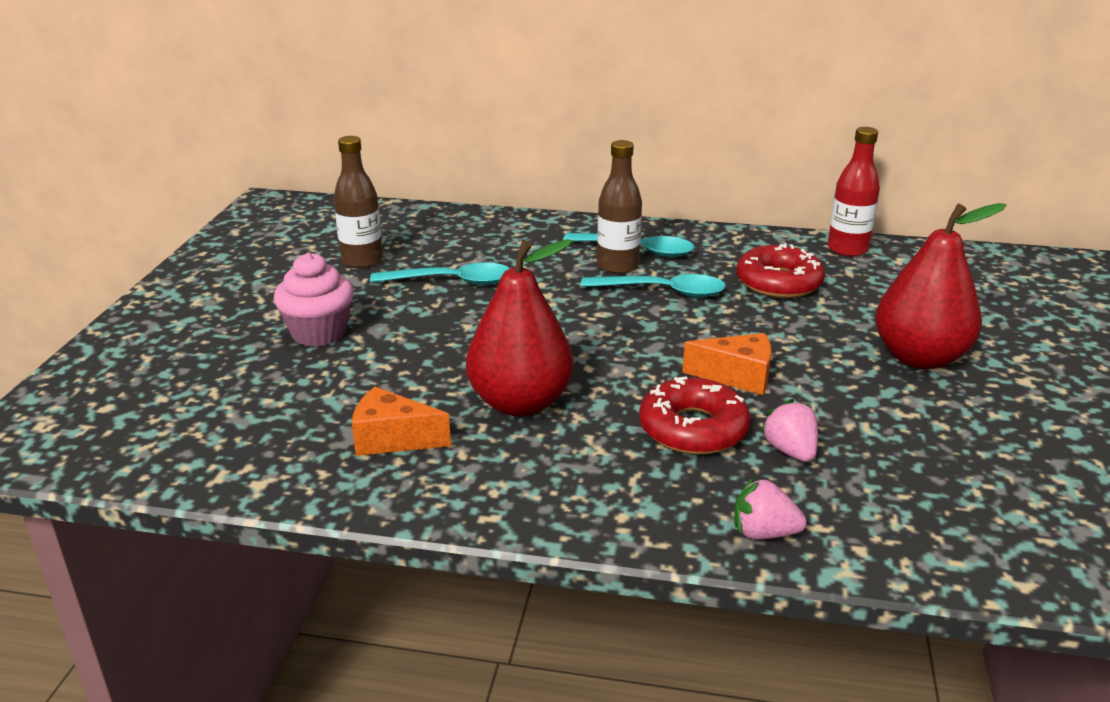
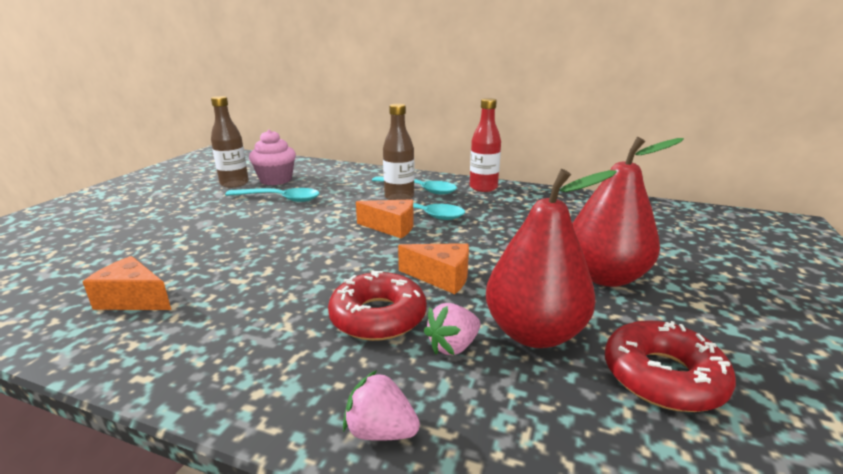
camera: 10 degrees right, 5 degrees down
pink cupcake [274,252,354,347] -> pink cupcake moved to [249,129,296,185]
red pear [466,239,574,417] -> red pear moved to [486,169,617,348]
red donut [736,243,825,298] -> red donut moved to [605,320,736,412]
pink strawberry [760,399,818,462] -> pink strawberry turned 120 degrees counterclockwise [424,303,481,355]
red bottle [827,127,880,257] -> red bottle moved to [469,98,501,192]
none -> orange cheese [356,199,413,238]

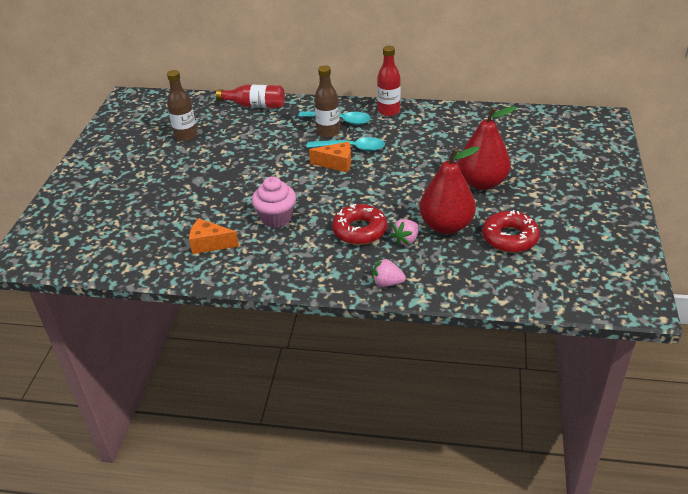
camera: 10 degrees left, 15 degrees up
turquoise spoon [225,188,319,202] -> none
pink cupcake [249,129,296,185] -> pink cupcake moved to [252,176,296,228]
orange cheese [398,243,469,294] -> none
none -> red bottle [216,85,285,108]

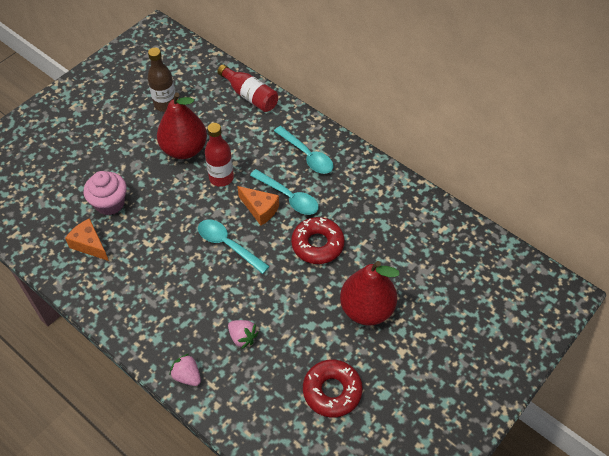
camera: 30 degrees right, 15 degrees up
pink cupcake [252,176,296,228] -> pink cupcake moved to [84,171,127,215]
brown bottle [314,66,340,138] -> none
red donut [332,204,387,245] -> red donut moved to [291,217,345,264]
red bottle [377,46,401,116] -> red bottle moved to [205,123,234,187]
pink strawberry [391,219,419,246] -> pink strawberry turned 120 degrees counterclockwise [228,320,259,349]
red pear [419,146,479,234] -> red pear moved to [157,92,207,159]
none -> turquoise spoon [198,219,270,274]

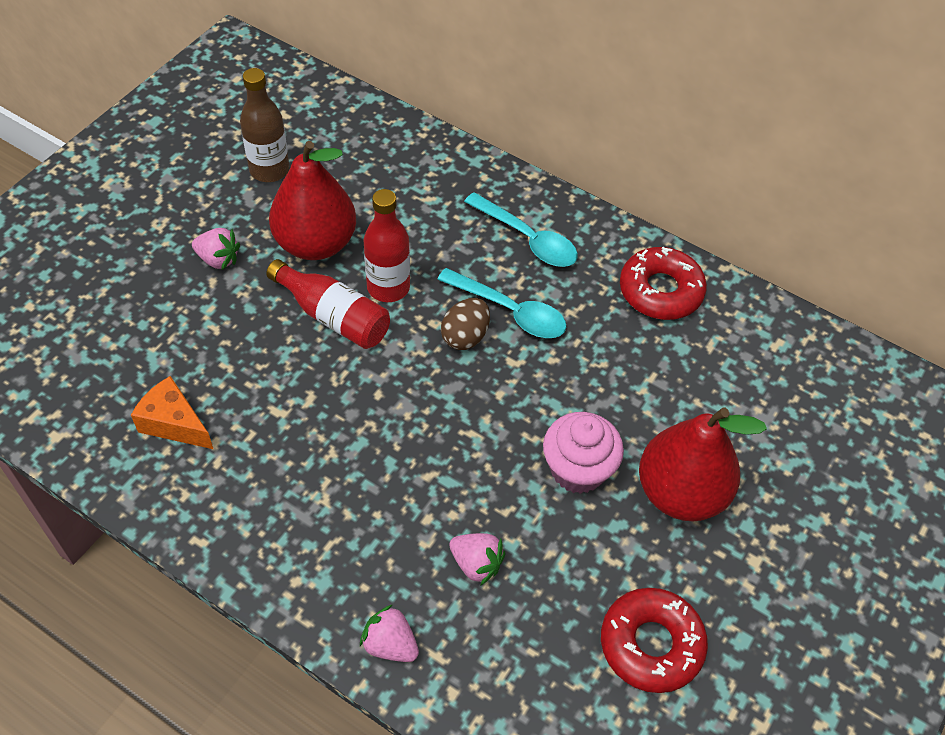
camera: 10 degrees left, 0 degrees up
pink cupcake [84,171,127,215] -> pink cupcake moved to [543,412,624,494]
turquoise spoon [198,219,270,274] -> none
red bottle [217,64,278,112] -> red bottle moved to [266,259,390,349]
orange cheese [237,186,279,226] -> brown egg [441,298,490,350]
red donut [291,217,345,264] -> red donut moved to [620,246,707,320]
none -> pink strawberry [192,228,240,271]

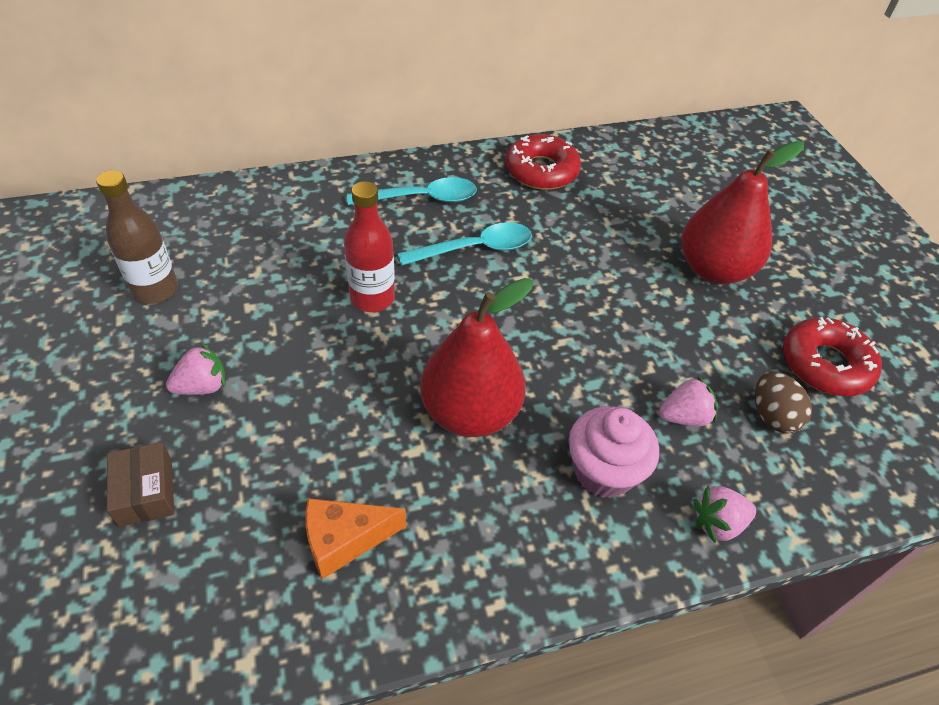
camera: 50 degrees left, 5 degrees down
red bottle [266,259,390,349] -> none
red pear [269,141,356,260] -> red pear moved to [420,278,533,437]
brown egg [441,298,490,350] -> brown egg moved to [755,371,812,433]
pink cupcake [543,412,624,494] -> pink cupcake moved to [569,406,659,498]
none -> brown box [107,442,174,527]

